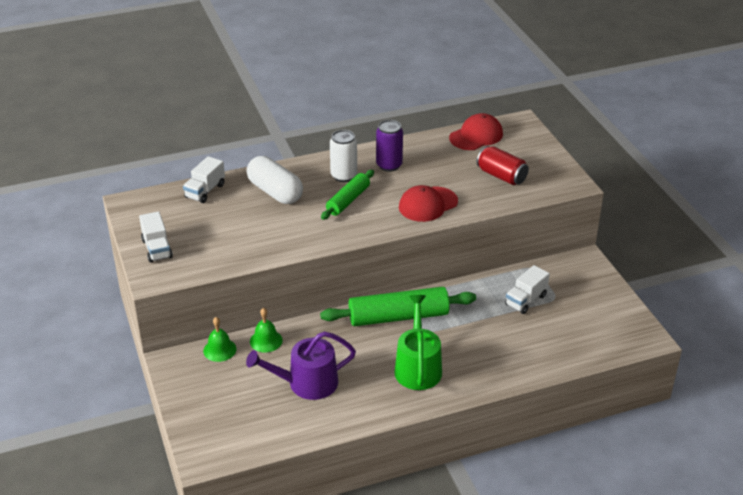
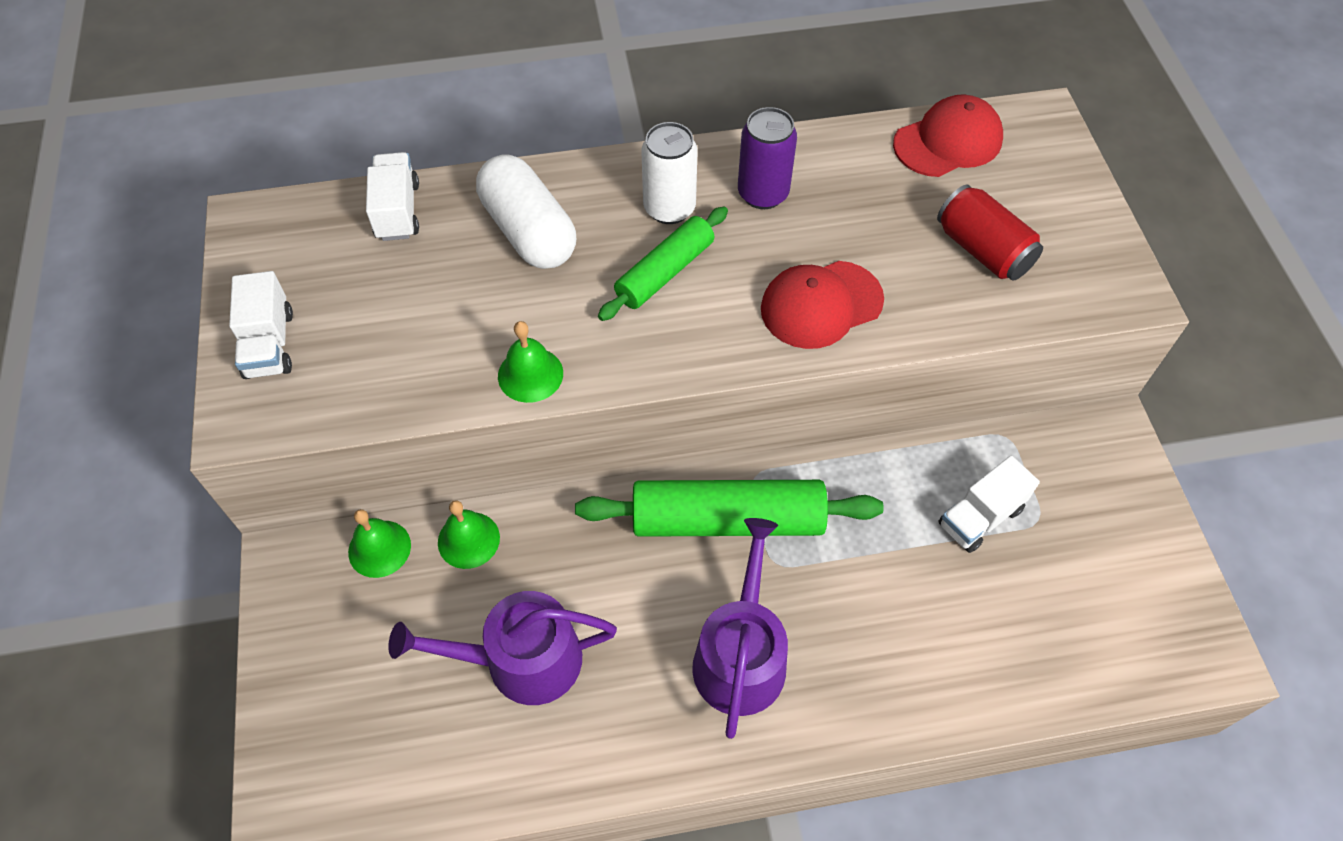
camera: 10 degrees right, 20 degrees up
white truck [183,156,225,203] -> white truck turned 135 degrees clockwise [366,152,419,241]
green watering can [394,295,442,390] -> purple watering can [692,518,788,739]
none -> green bell [498,321,563,403]

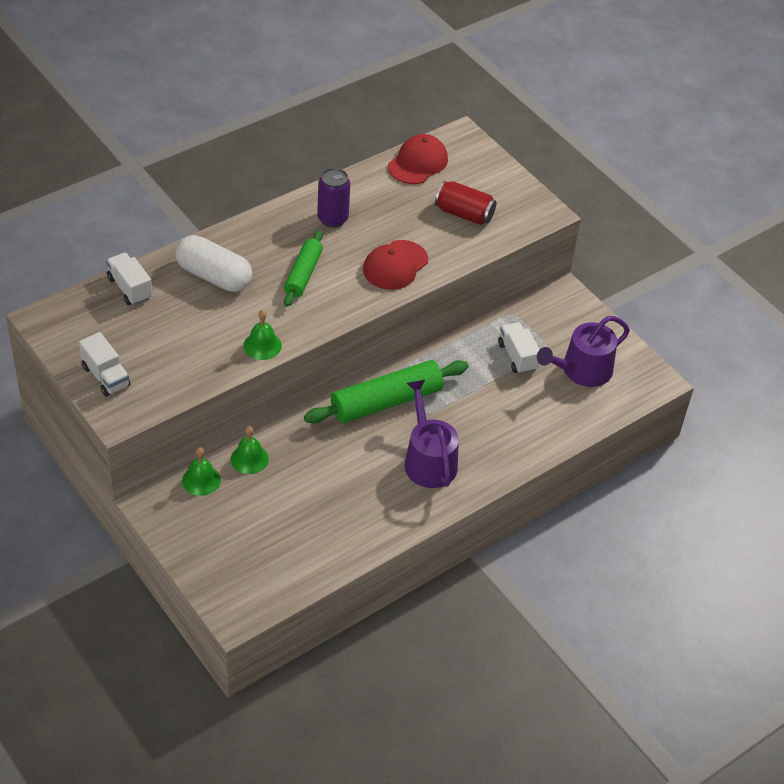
camera: 30 degrees left, 10 degrees down
purple watering can [388,591,617,705] -> purple watering can moved to [537,316,630,387]
white can [641,122,698,224] -> none
white truck [938,456,1040,553] -> white truck turned 135 degrees clockwise [498,322,540,374]

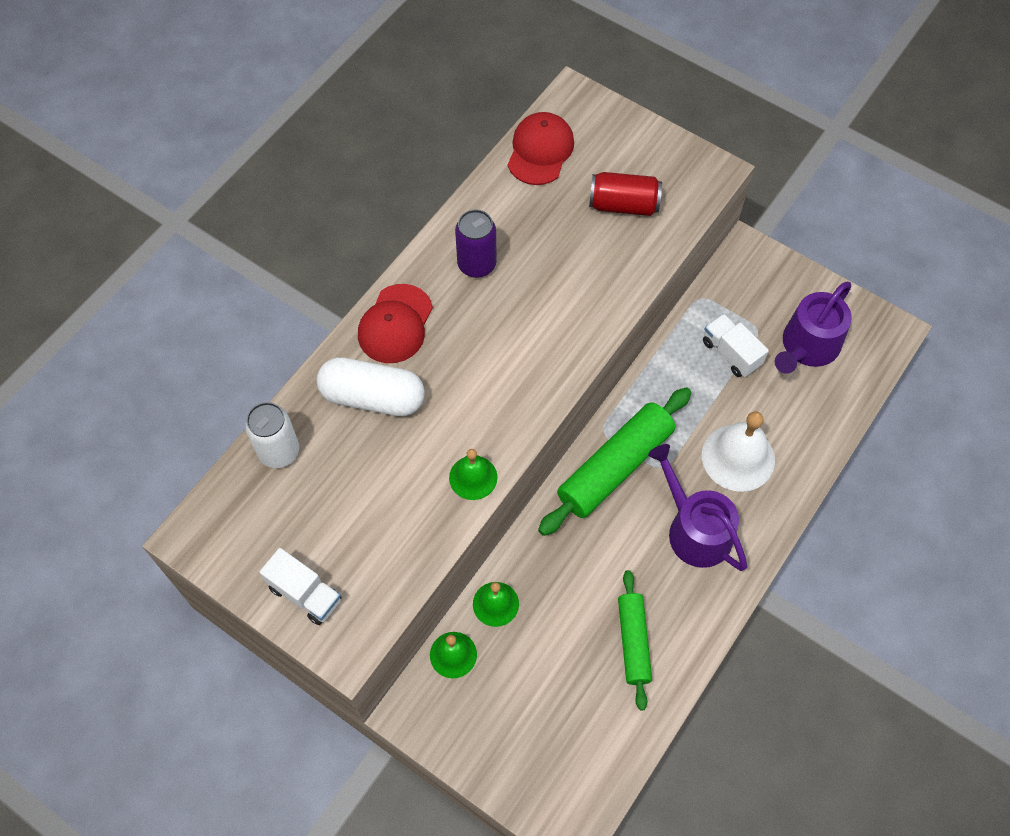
camera: 15 degrees left, 15 degrees up
white truck [106,252,152,305] -> white can [245,402,299,468]
green rolling pin [284,230,323,307] -> green rolling pin moved to [618,570,652,711]
red cap [363,240,428,290] -> red cap moved to [358,284,433,363]
none -> white bell [702,411,775,492]

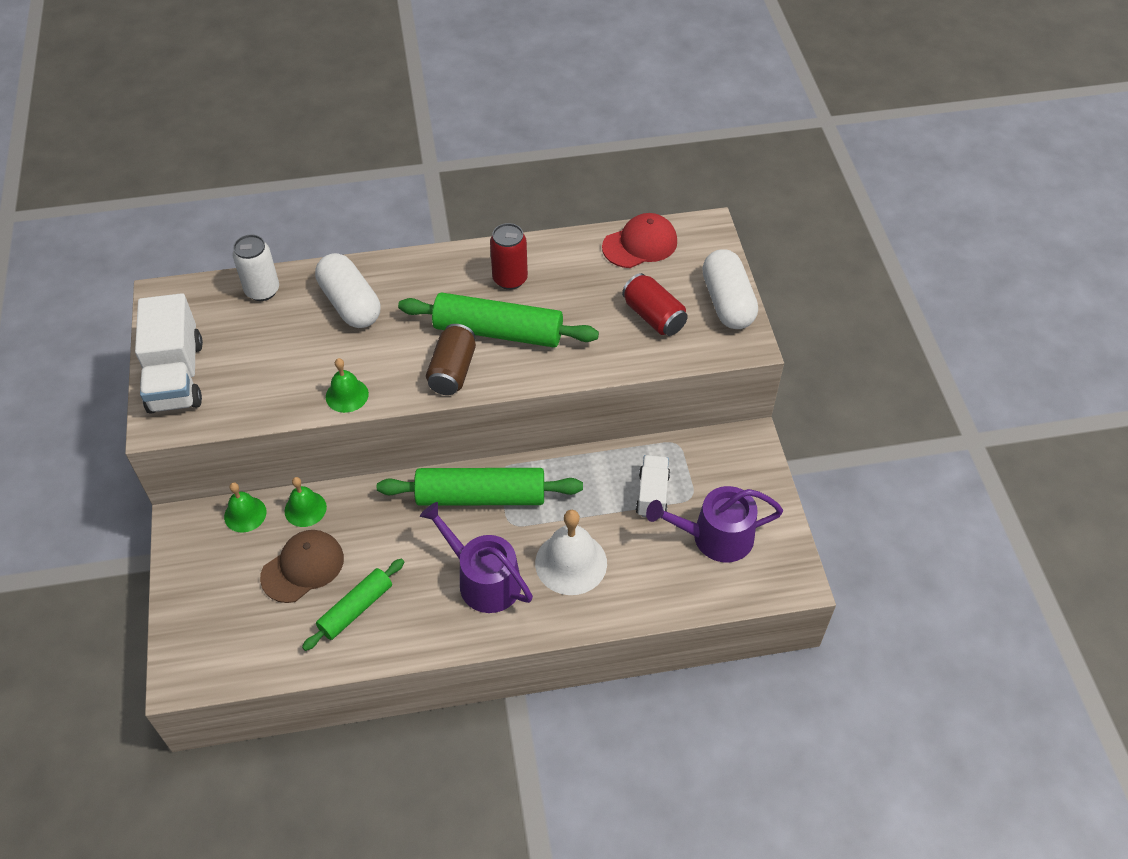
camera: 45 degrees right, 10 degrees down
white truck [259,548,341,625] -> white truck [135,293,203,414], size x1.71
red cap [358,284,433,363] -> none
purple can [455,209,497,278] -> red can [490,223,528,290]
purple watering can [648,444,747,571] -> purple watering can turned 60 degrees counterclockwise [420,502,533,613]
none -> brown cap [260,530,344,603]
none -> green rolling pin [398,292,599,348]
none -> brown can [426,324,476,395]
none -> white capsule [702,249,758,329]

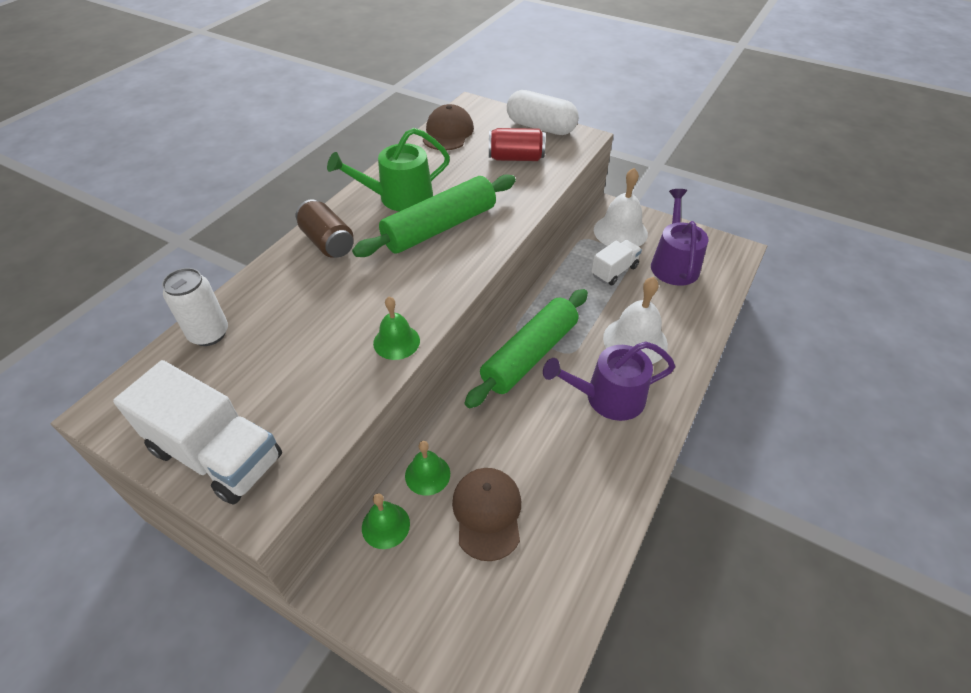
camera: 50 degrees left, 5 degrees down
green rolling pin [302,559,404,651] -> none
white capsule [315,253,380,328] -> none
brown can [426,324,476,395] -> brown can moved to [296,199,354,258]
red can [490,223,528,290] -> green watering can [327,128,450,211]
red cap [602,213,677,268] -> brown cap [423,104,474,150]
white truck [636,455,670,519] -> white truck turned 90 degrees clockwise [591,240,642,285]
purple watering can [646,486,783,562] -> purple watering can turned 150 degrees clockwise [651,189,709,286]
none -> white bell [594,168,648,247]

